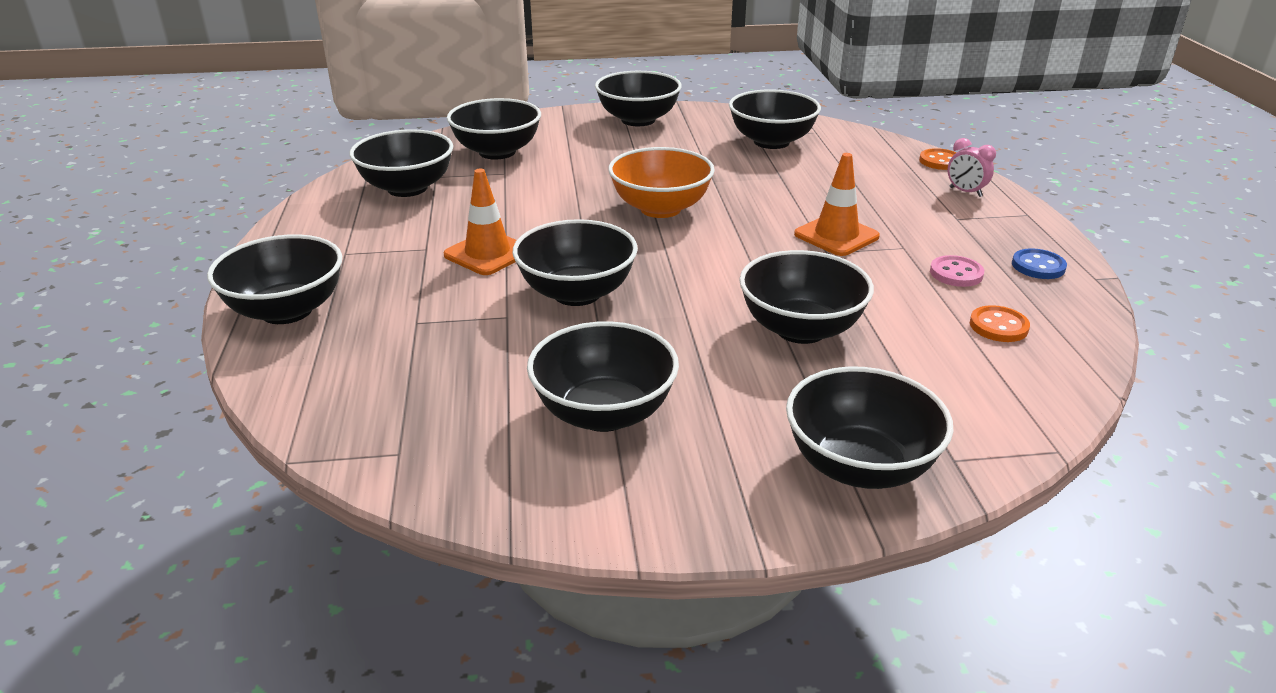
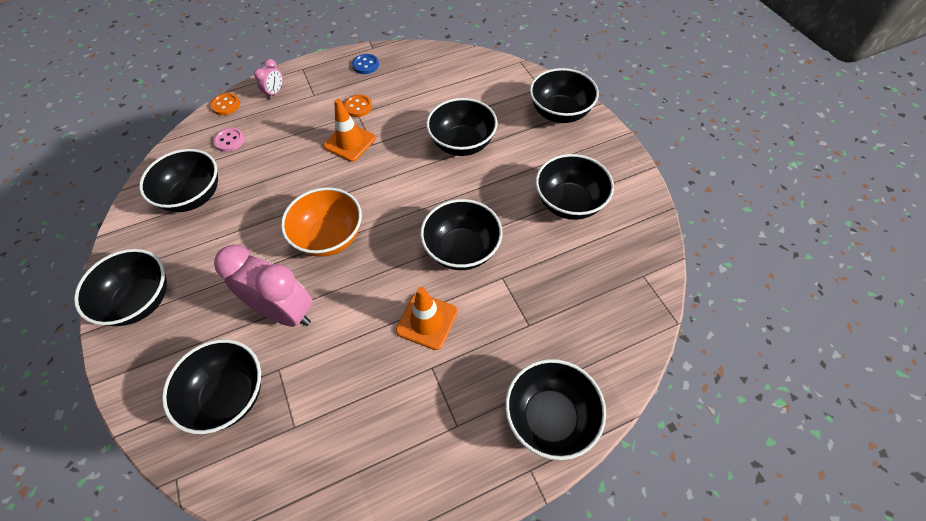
camera: 105 degrees left, 25 degrees up
black bowl [350,129,453,197] -> none
pink button [930,255,984,287] -> pink button moved to [213,128,245,152]
orange button [970,305,1030,342] -> orange button moved to [344,95,372,117]
none -> pink clock [214,245,312,327]

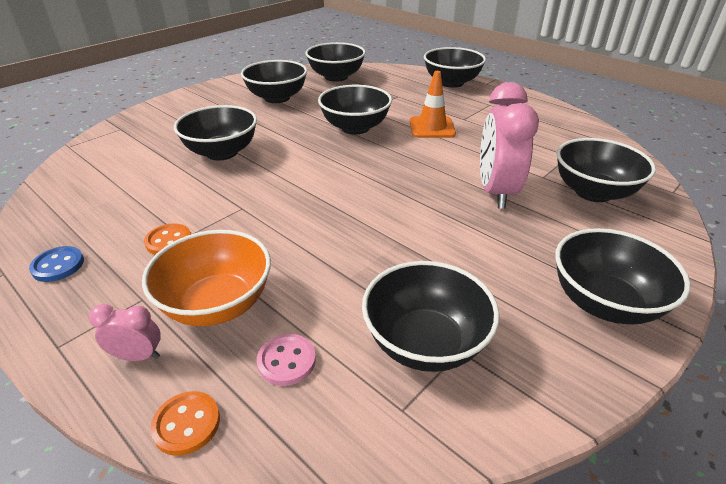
camera: 115 degrees left, 20 degrees down
orange bowl [281,187,362,257] -> orange bowl moved to [142,230,271,326]
orange traffic cone [323,99,376,162] -> none
black bowl [530,68,599,123] -> black bowl moved to [306,42,366,82]

